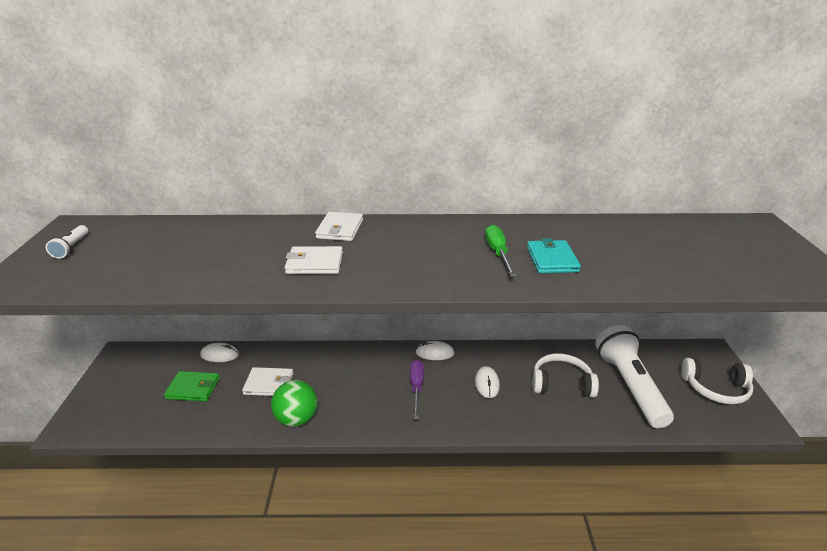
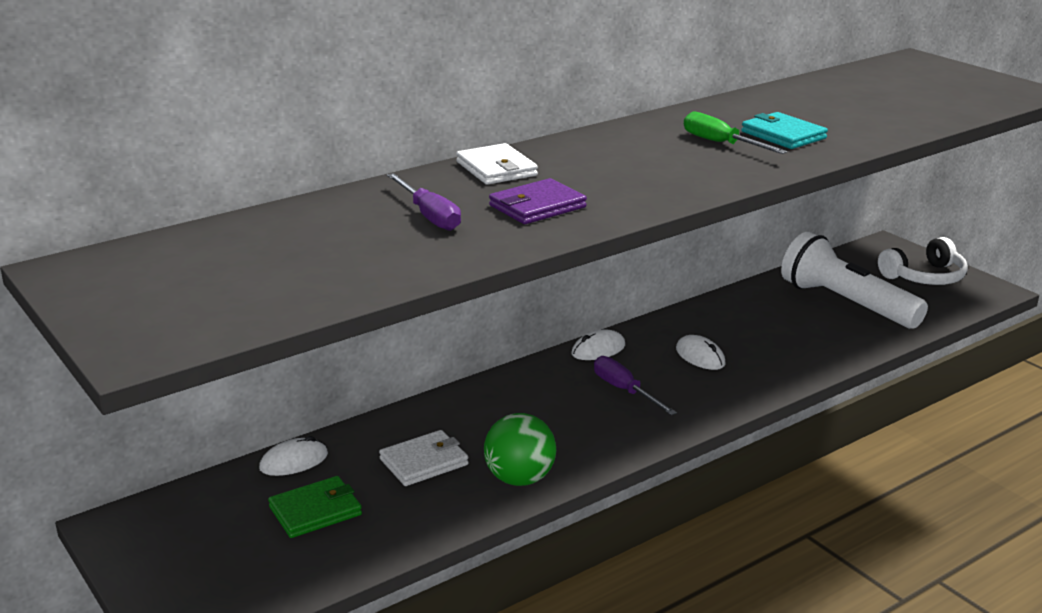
camera: 35 degrees left, 5 degrees down
white flashlight [46,225,88,259] -> none
white wallet [285,246,343,274] -> purple wallet [489,178,587,224]
white headphones [532,353,599,398] -> none
none -> purple screwdriver [387,173,461,231]

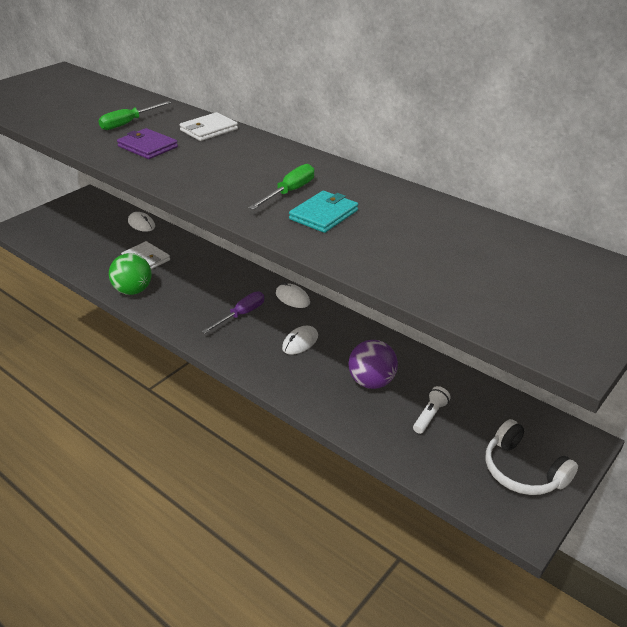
camera: 75 degrees right, 10 degrees up
green wallet [268,476,362,538] -> none
purple screwdriver [387,173,461,231] -> green screwdriver [98,101,171,130]
white flashlight [781,232,928,329] -> white flashlight [413,386,451,434], size x0.41
none -> purple ball [348,340,398,389]

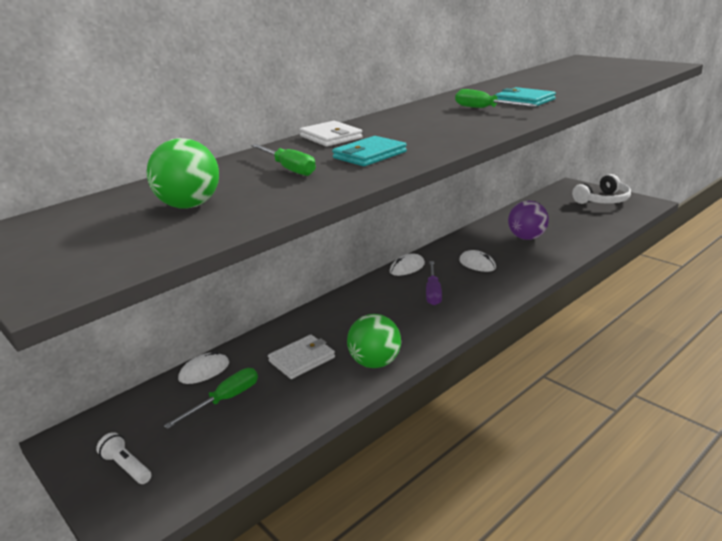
camera: 80 degrees left, 10 degrees down
purple wallet [117,128,178,159] -> turquoise wallet [332,136,407,166]
purple screwdriver [201,292,264,334] -> purple screwdriver turned 135 degrees counterclockwise [426,261,442,305]
white flashlight [413,386,451,434] -> white flashlight moved to [96,432,151,484]
none -> green ball [147,138,219,209]
none -> green screwdriver [164,368,258,429]

